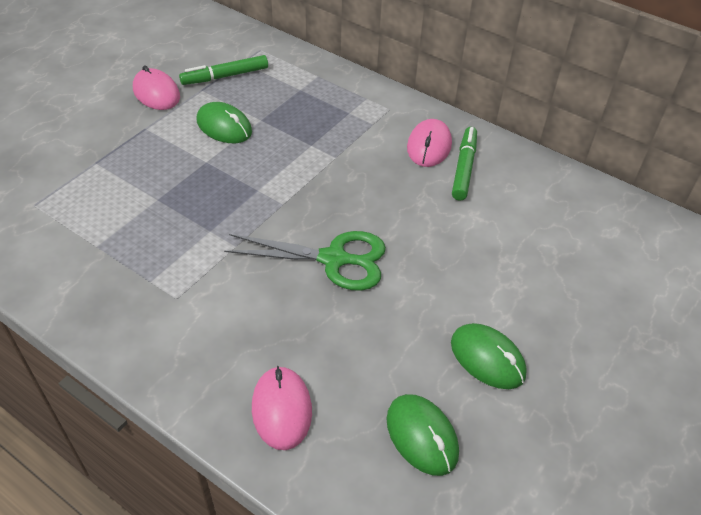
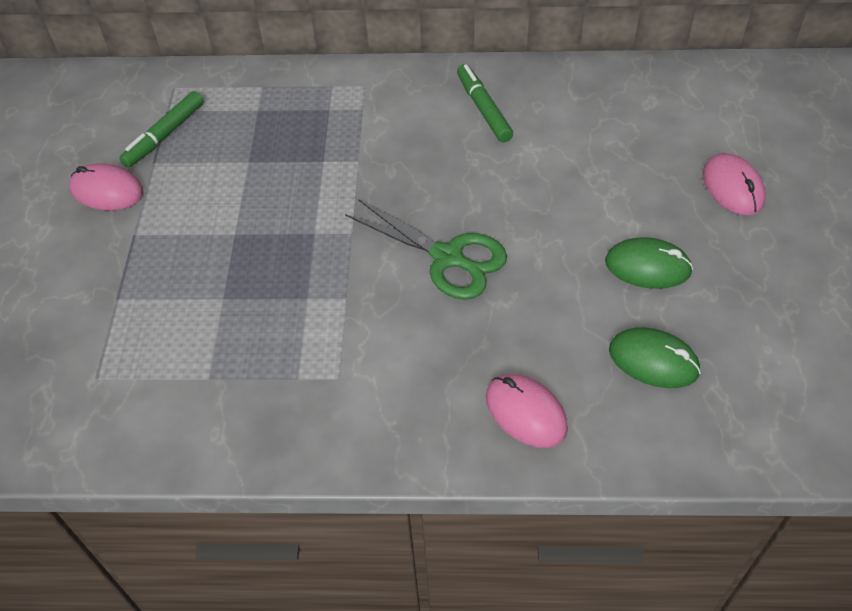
camera: 30 degrees left, 5 degrees up
green mouse [197,102,252,143] -> none
green scissors [224,231,386,291] -> green scissors turned 60 degrees clockwise [345,199,507,300]
pink mouse [407,119,452,167] -> pink mouse moved to [703,153,766,215]

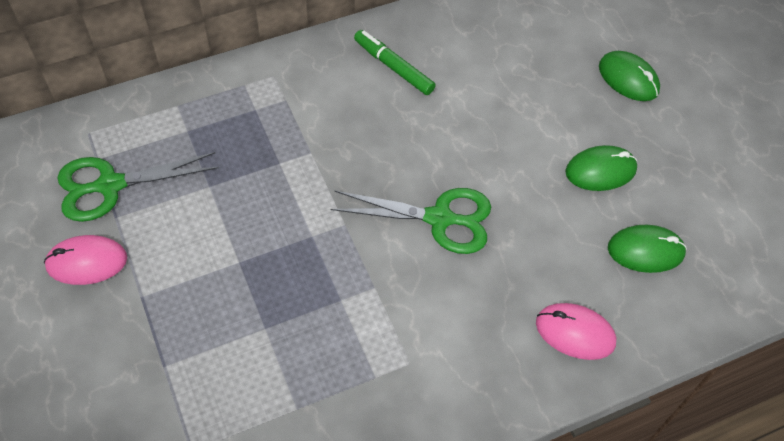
camera: 30 degrees left, 5 degrees up
green marker [119,91,204,168] -> green scissors [58,152,219,222]
pink mouse [703,153,766,215] -> green mouse [599,51,660,101]

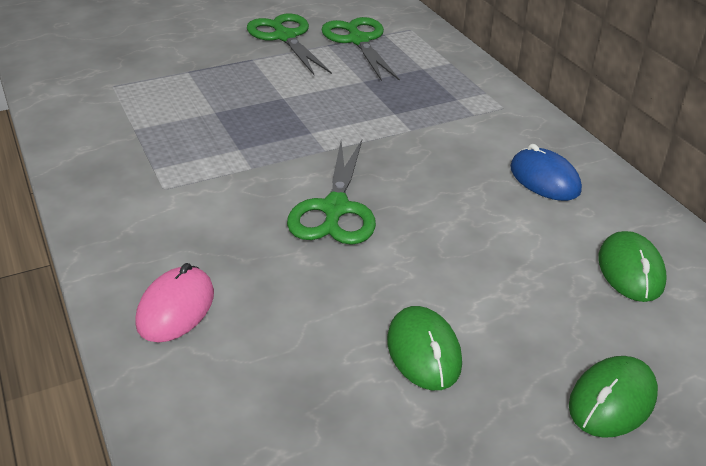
camera: 90 degrees right, 20 degrees down
pink mouse [44,235,127,285] -> green scissors [247,13,332,75]
green marker [354,30,436,95] -> blue mouse [510,144,582,201]
green mouse [608,225,687,273] -> green mouse moved to [598,231,667,302]

